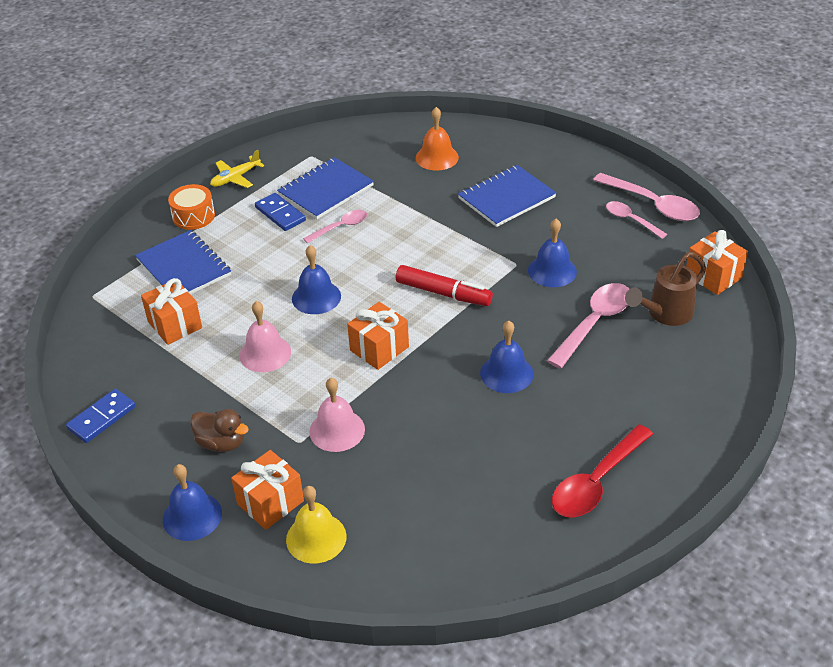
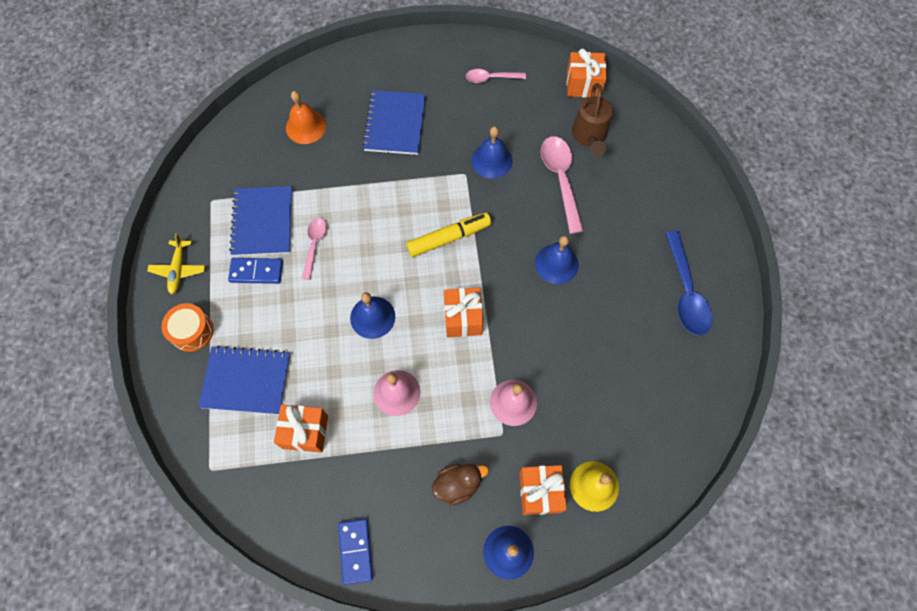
camera: 50 degrees left, 25 degrees up
red marker [396,265,493,306] -> yellow marker [406,212,491,257]
red spoon [552,424,653,517] -> blue spoon [665,231,713,335]
pink spoon [593,173,700,221] -> none

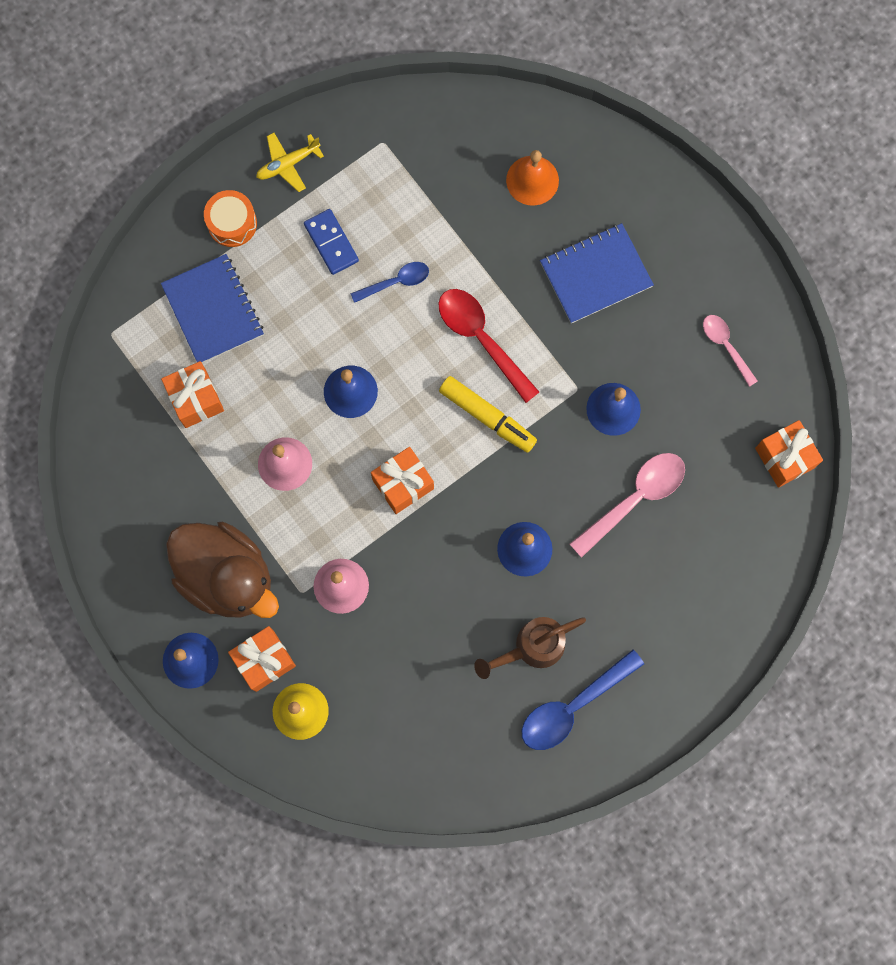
camera: 60 degrees right, 10 degrees up
blue notebook [229,186,292,256] -> none
pink spoon [302,218,327,280] -> blue spoon [350,262,429,303]
blue domino [338,519,373,585] -> none
brown duck [432,464,489,506] -> brown duck [166,521,279,618], size x2.03
brown watering can [572,83,613,157] -> brown watering can moved to [474,617,586,679]
none -> red spoon [438,289,539,403]

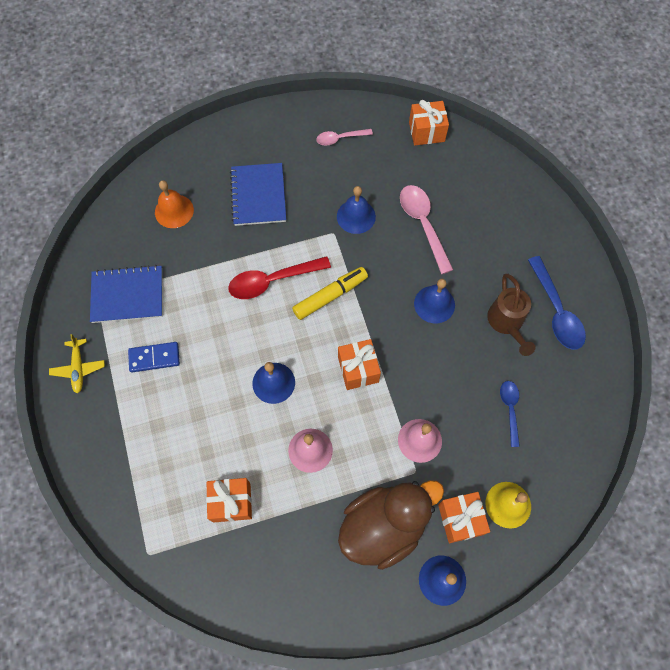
camera: 70 degrees left, 10 degrees down
blue notebook [161,254,264,363] -> blue notebook moved to [90,265,163,323]
orange drum [204,190,257,247] -> none
blue spoon [350,262,429,303] -> blue spoon moved to [500,381,520,447]

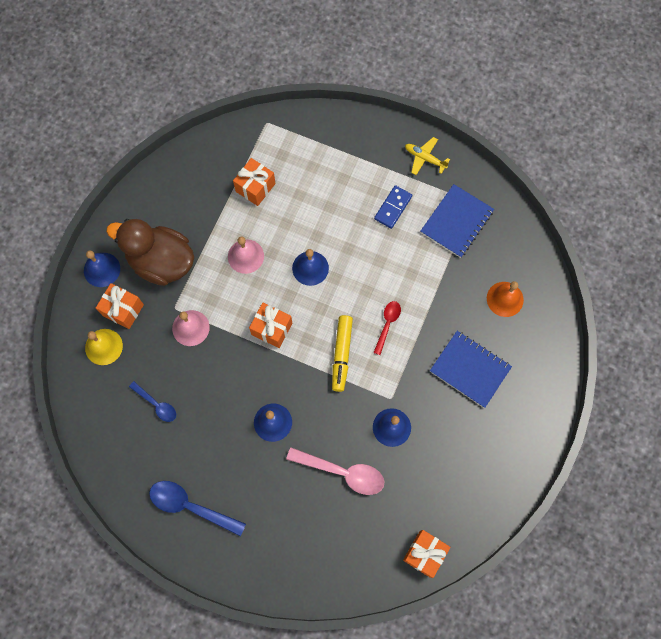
camera: 130 degrees right, 5 degrees up
red spoon [228,256,331,299] -> red spoon [373,301,401,355], size x0.60
pink spoon [316,129,373,146] -> none
brown duck [338,480,444,570] -> brown duck turned 105 degrees clockwise [106,219,194,286]
brown watering can [487,274,535,356] -> none

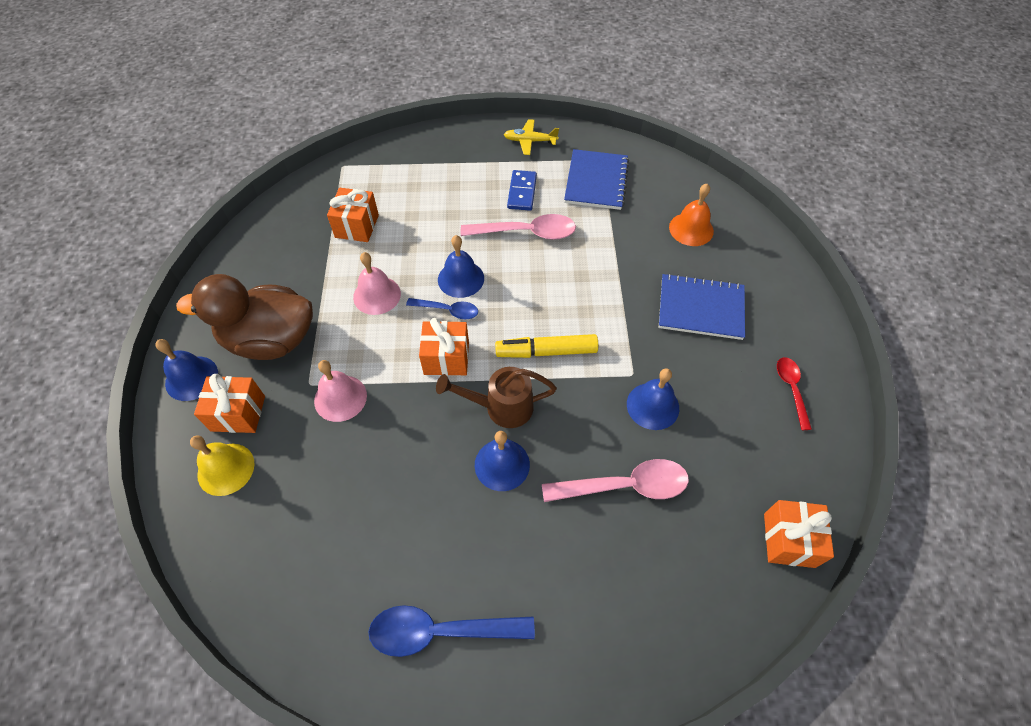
camera: 25 degrees left, 15 degrees down
blue spoon [129,381,176,422] -> blue spoon moved to [406,298,478,319]
yellow marker [332,315,353,392] -> yellow marker turned 105 degrees clockwise [495,334,598,358]
red spoon [373,301,401,355] -> red spoon moved to [777,357,812,430]
none -> brown watering can [436,367,557,428]
none -> pink spoon [461,214,576,240]

